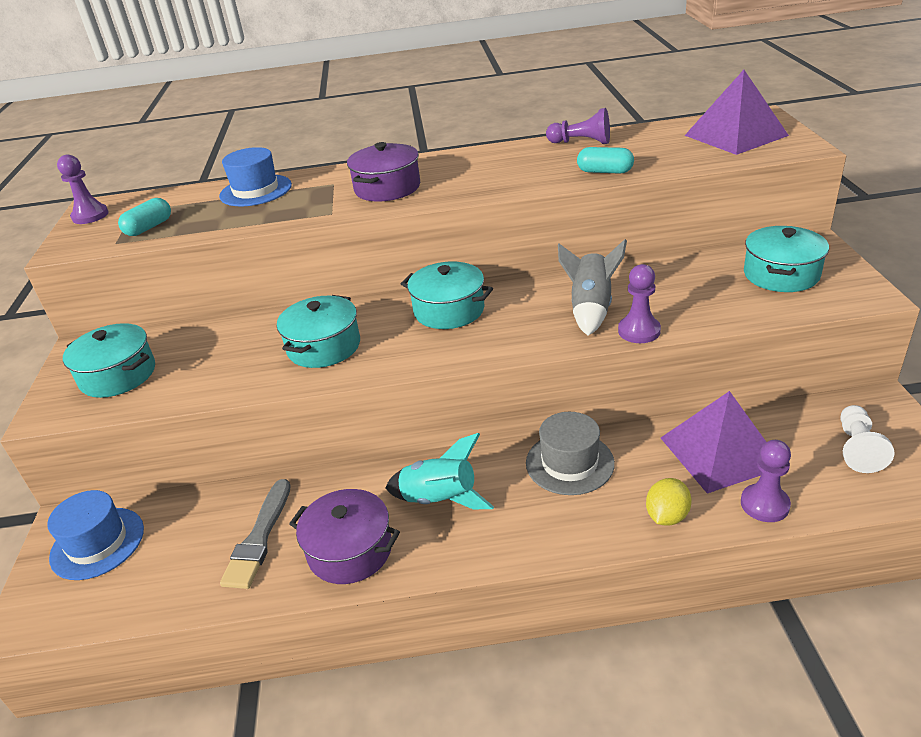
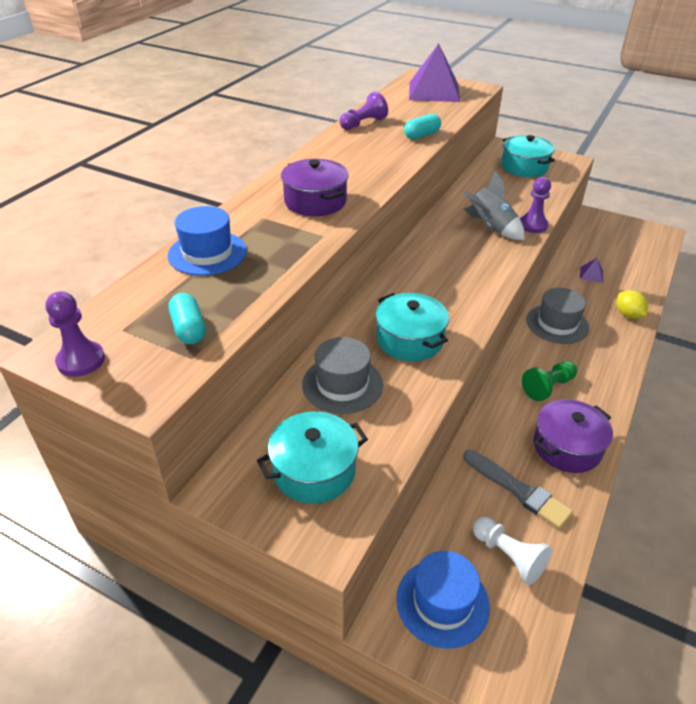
camera: 60 degrees left, 5 degrees up
turquoise rocket [385,433,494,509] -> green pawn [522,361,577,401]
turquoise pot [401,262,493,329] -> none
purple pyramid [661,391,766,494] -> purple pyramid [580,258,603,283], size x0.41
purple pawn [741,440,791,522] -> none
white pawn [840,405,894,473] -> white pawn moved to [473,517,552,585]
none -> grey hat [302,337,383,414]

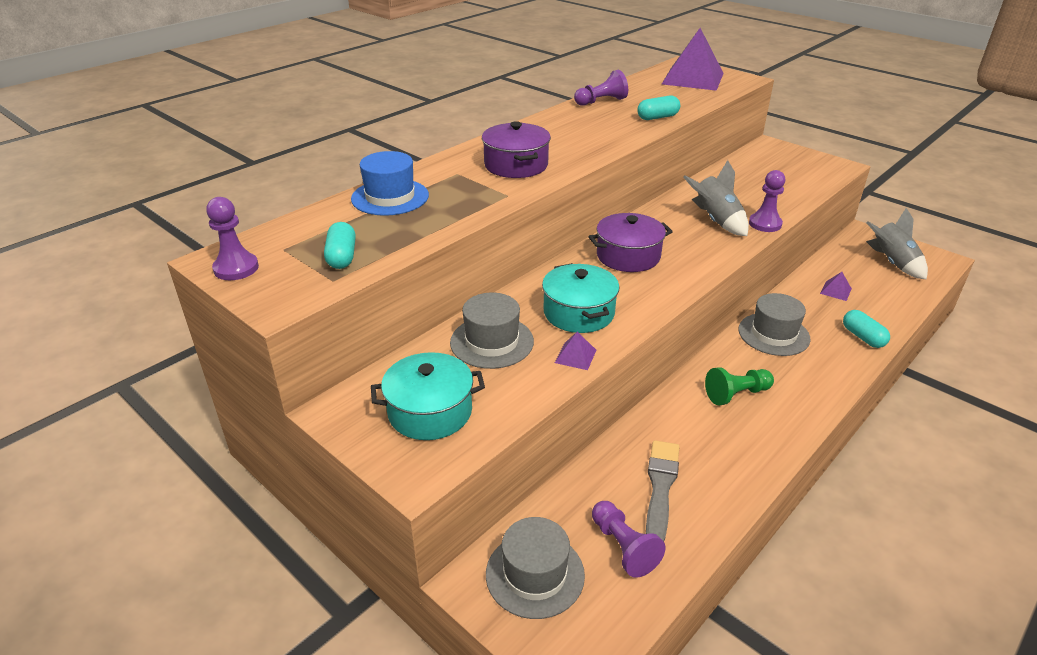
camera: 15 degrees right, 5 degrees down
blue hat [396,551,490,649] -> grey hat [486,517,585,619]
grey brush [463,450,573,529] -> grey brush turned 135 degrees counterclockwise [646,440,679,541]
white pawn [473,517,552,585] -> purple pawn [592,501,665,578]
turquoise pot [501,135,555,177] -> none
purple pot [534,399,613,473] -> purple pot moved to [588,213,673,272]
yellow lemon [616,290,648,319] -> turquoise capsule [843,310,890,348]
none -> purple pyramid [555,332,596,370]
none -> grey rocket [866,208,928,280]

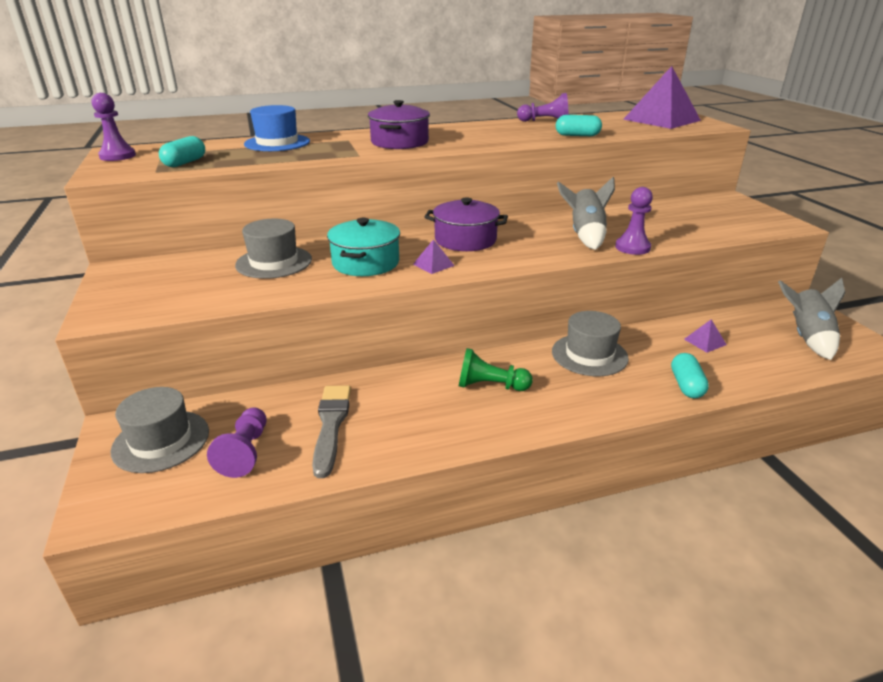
camera: 30 degrees right, 5 degrees down
turquoise pot [371,352,485,440] -> none
purple pyramid [555,332,596,370] -> purple pyramid moved to [413,239,455,274]
grey brush [646,440,679,541] -> grey brush turned 45 degrees counterclockwise [312,385,351,478]

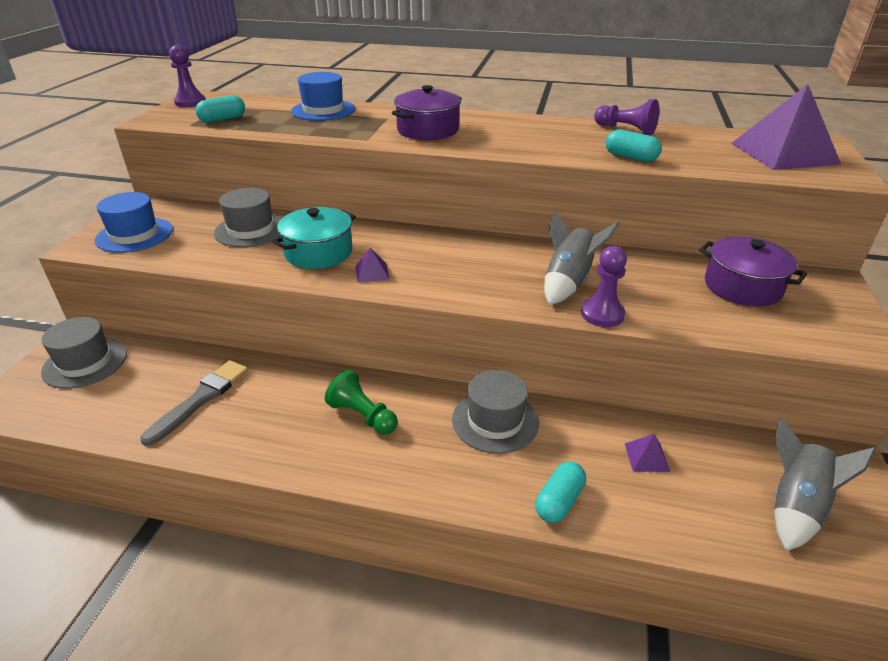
camera: 30 degrees right, 5 degrees up
purple pawn [207,407,266,478] -> none
purple pot [424,198,508,251] -> purple pot moved to [699,237,807,306]
none -> blue hat [95,192,173,253]

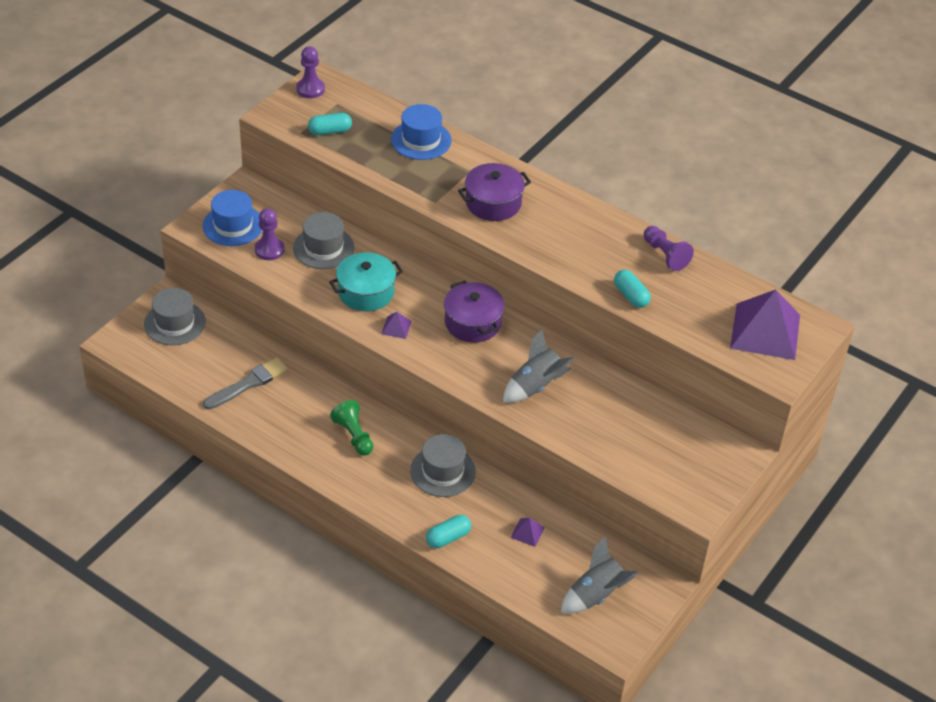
camera: 20 degrees right, 10 degrees up
purple pawn [581,246,627,327] -> purple pawn moved to [255,208,284,260]
purple pot [699,237,807,306] -> purple pot moved to [444,281,505,343]

